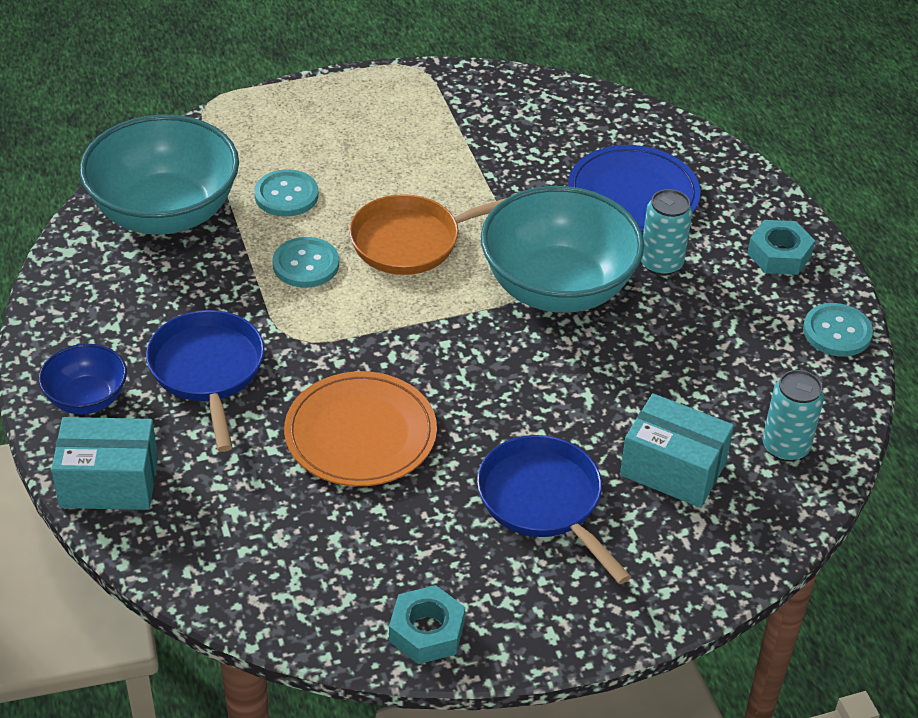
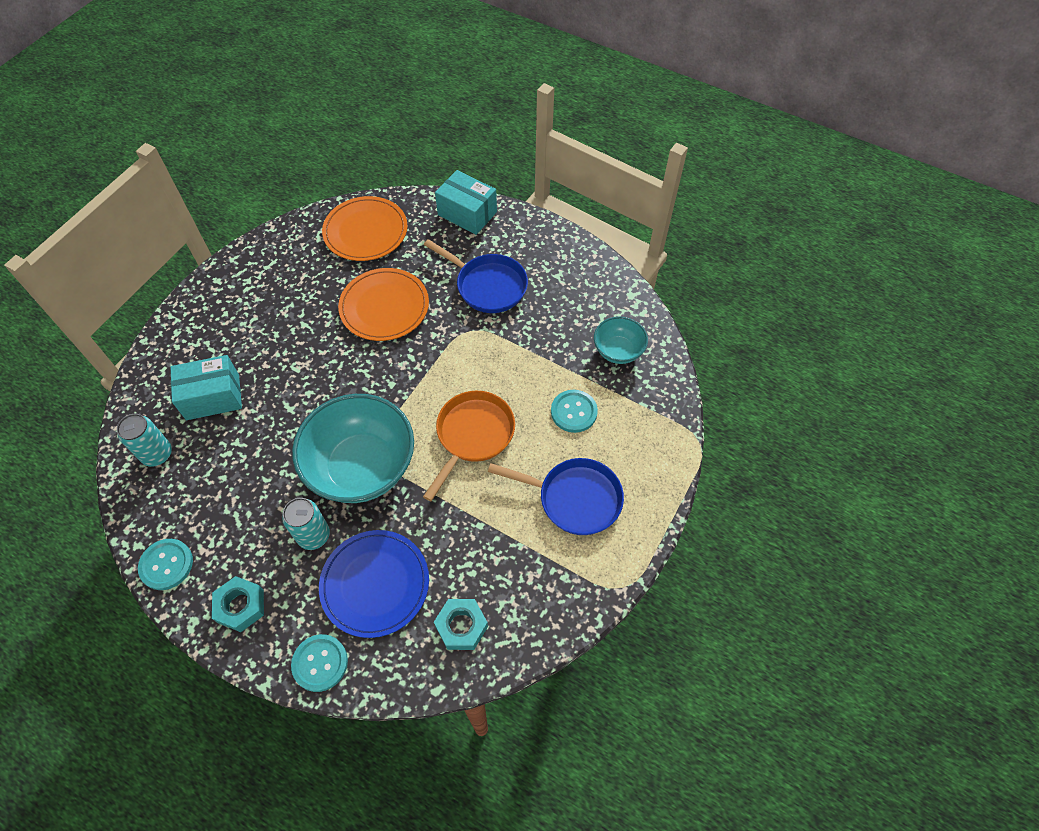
camera: 140 degrees right, 15 degrees up
blue bowl [39,344,127,414] -> none
turquoise box [51,417,158,510] -> turquoise box turned 75 degrees clockwise [435,170,497,235]
turquoise bowl [80,114,239,235] -> turquoise bowl [594,317,648,364], size x0.50
turquoise button [272,237,339,288] -> turquoise button moved to [291,634,348,692]
turquoise nut [389,585,465,664] -> turquoise nut moved to [434,599,488,650]
blue pan [477,435,631,584] -> blue pan moved to [488,458,624,535]
none -> orange plate [322,196,407,261]

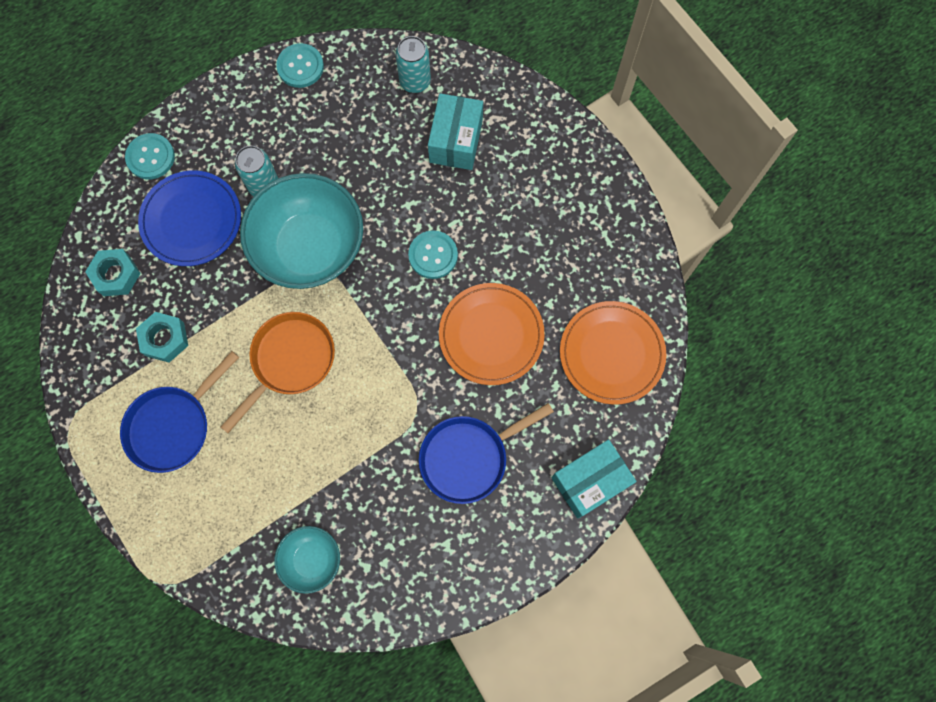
camera: 115 degrees right, 15 degrees up
turquoise nut [212,576,264,632] -> turquoise nut moved to [136,312,188,363]
orange pan [423,391,515,501] -> orange pan turned 105 degrees counterclockwise [221,312,335,433]
turquoise button [551,390,598,433] -> turquoise button moved to [408,231,458,279]

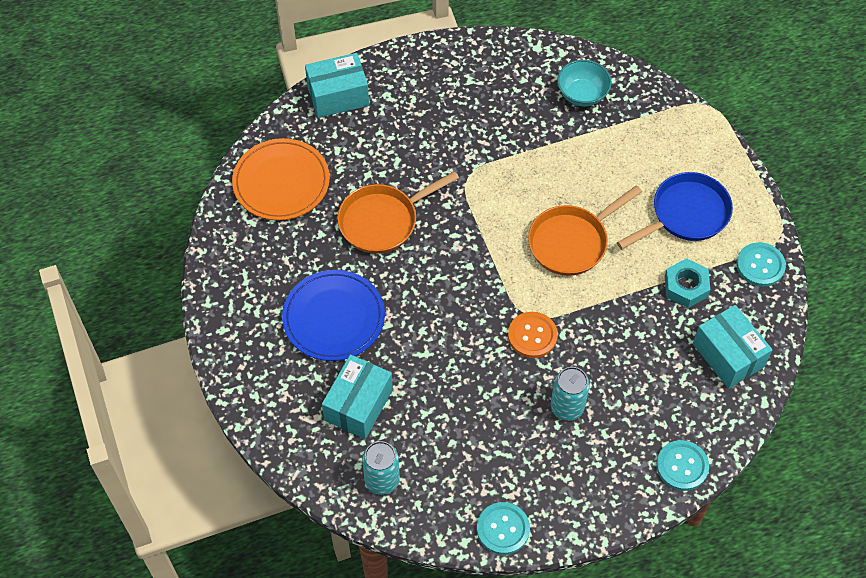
camera: 165 degrees left, 15 degrees down
turquoise nut [85,249,141,296] -> turquoise box [693,305,772,389]
blue plate [138,171,241,266] -> blue plate moved to [282,270,385,361]
turquoise bowl [240,173,363,289] -> orange button [508,312,558,358]
turquoise button [408,231,458,279] -> turquoise button moved to [736,242,786,287]
blue pan [419,403,554,504] -> none
orange plate [439,283,545,385] -> orange pan [337,172,459,254]

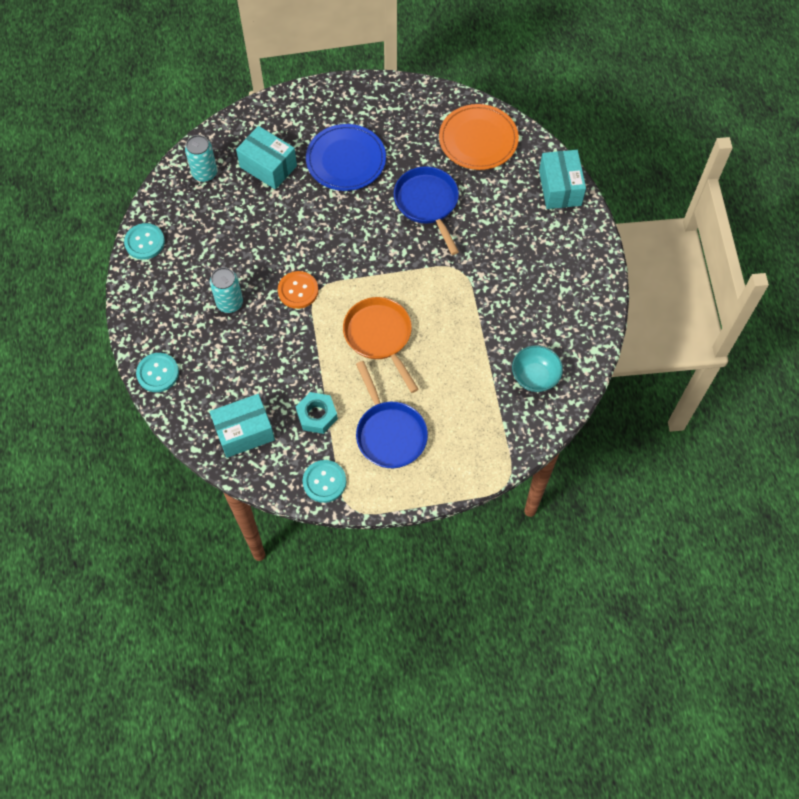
camera: 100 degrees right, 5 degrees up
orange pan [337,172,459,254] -> blue pan [394,166,459,255]

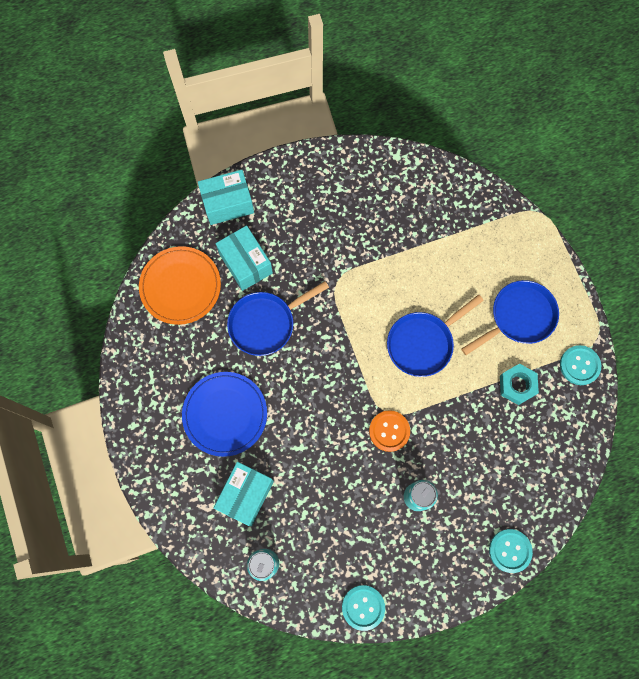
camera: 100 degrees left, 10 degrees up
turquoise box [210,394,275,458] -> turquoise box moved to [216,225,273,291]
orange pan [343,297,418,393] -> blue pan [387,294,484,377]
turquoise bowl [512,345,563,392] -> none

